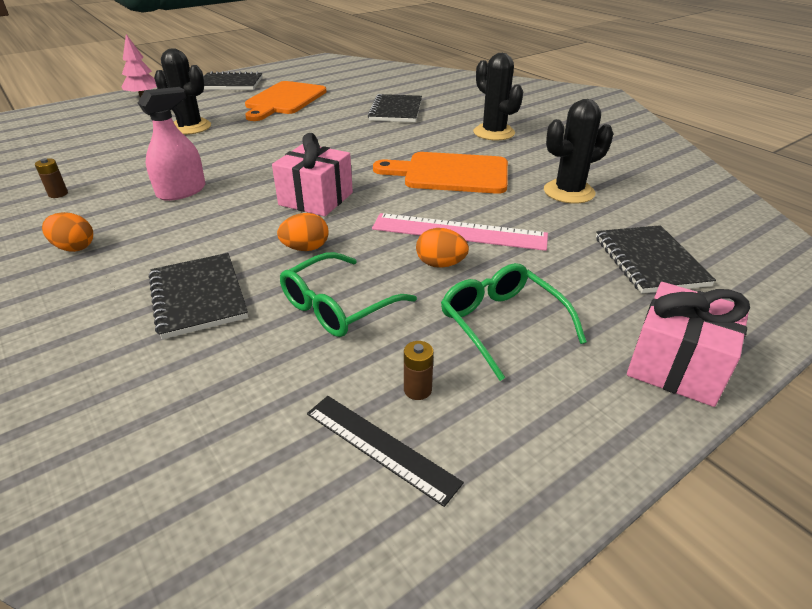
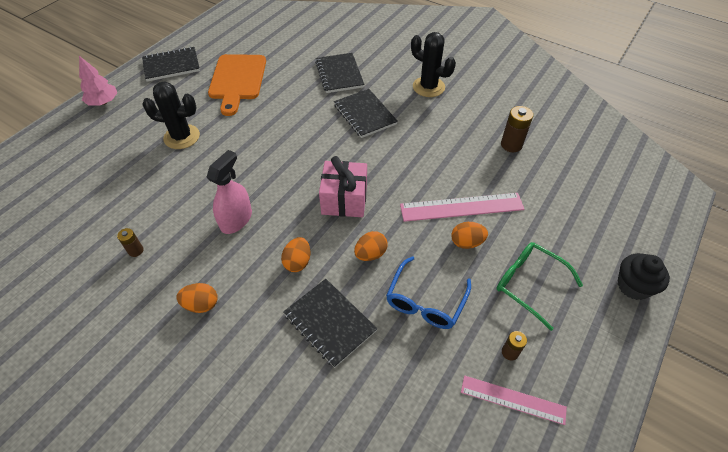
camera: 20 degrees left, 15 degrees up
green glasses [280,252,417,337] -> blue glasses [386,256,471,329]
black ruler [307,396,464,507] -> pink ruler [461,375,567,425]
orange cutting board [373,152,508,194] -> none
black cactus [544,99,613,204] -> brown battery [501,106,533,152]
black notebook [596,225,716,293] -> black notebook moved to [334,89,398,138]
pink gift [627,282,750,407] -> black cupcake [618,253,670,300]
none -> orange egg [281,237,311,272]

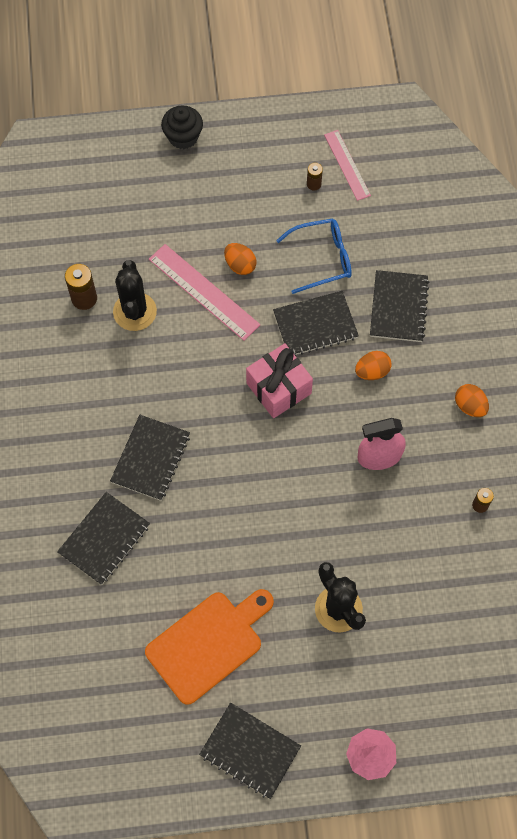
camera: 130 degrees left, 15 degrees up
orange egg [354,231,388,261] -> black notebook [273,291,359,356]
black cactus [411,32,456,97] -> black cactus moved to [113,260,157,331]
green glasses [496,242,583,331] -> none

